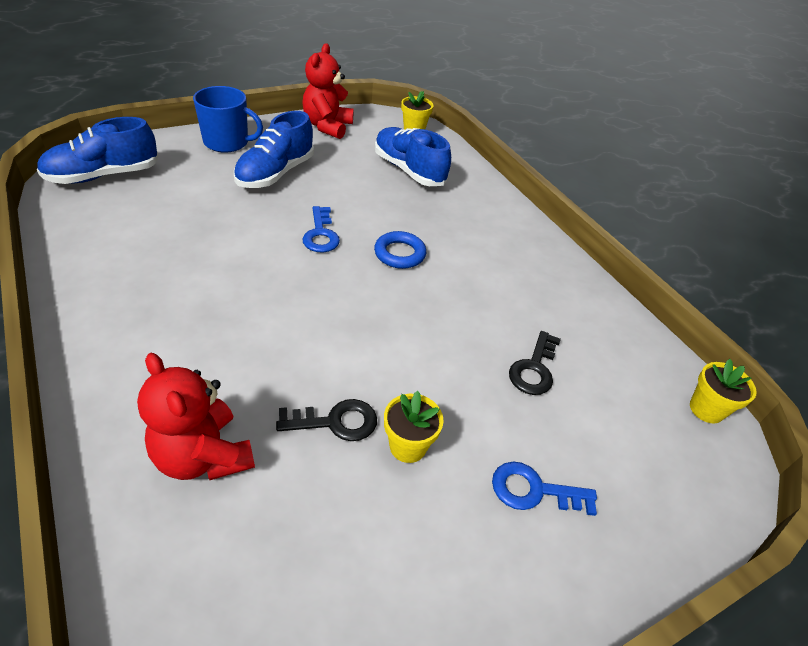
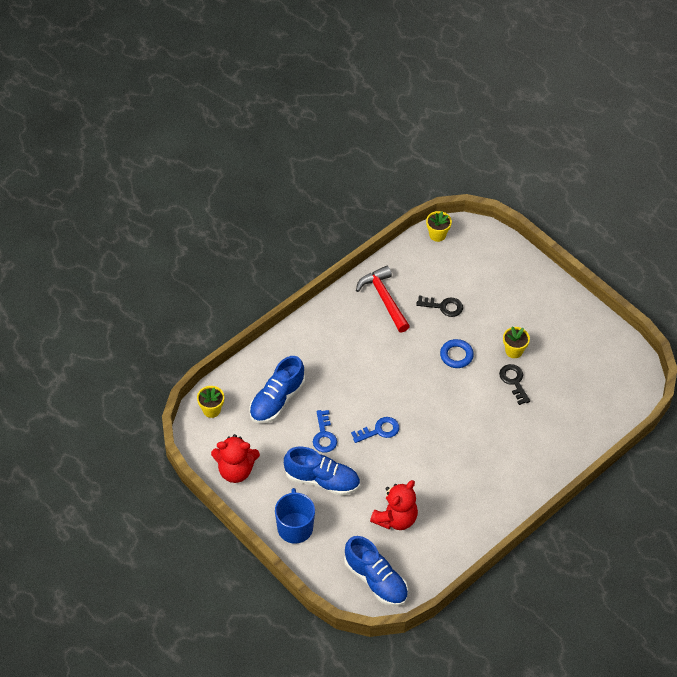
camera: 100 degrees left, 10 degrees up
red teddy bear [137,353,255,480] -> red teddy bear moved to [370,480,418,530]
blue ring [374,231,426,269] -> blue ring moved to [440,339,474,368]
blue key [492,462,597,516] -> blue key moved to [313,410,337,453]
none -> red hammer [356,266,410,332]

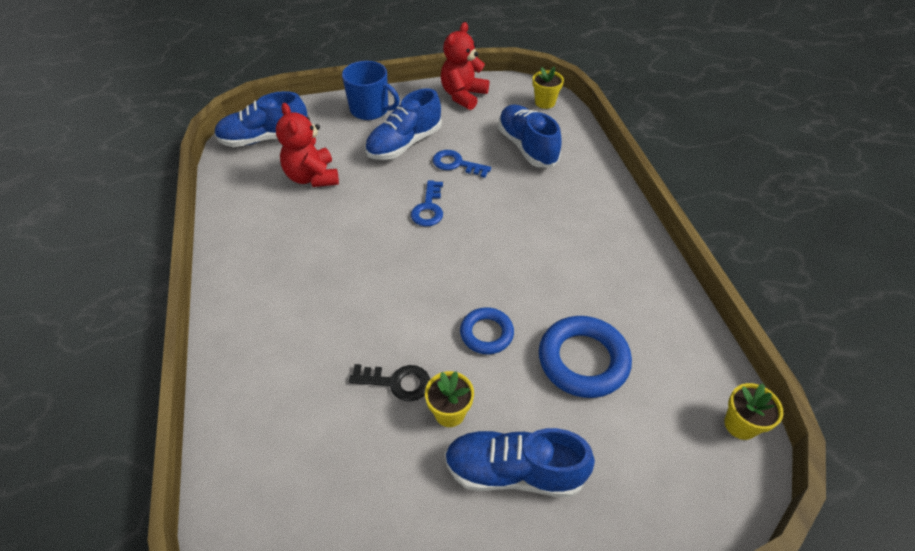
camera: 120 degrees right, 5 degrees down
red hammer [356,266,410,332] -> none
black key [416,296,463,317] -> blue ring [539,316,632,398]
none -> blue shoe [445,428,595,498]

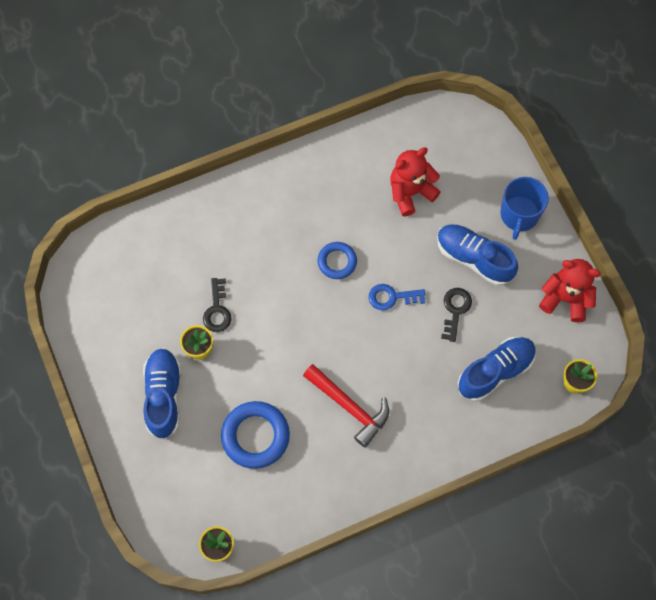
camera: 80 degrees right, 20 degrees up
blue shoe [214,91,308,147] -> none
blue key [433,150,491,178] -> black key [441,288,472,342]
blue ring [460,307,514,354] -> blue ring moved to [317,242,357,279]
none -> red hammer [303,364,389,448]

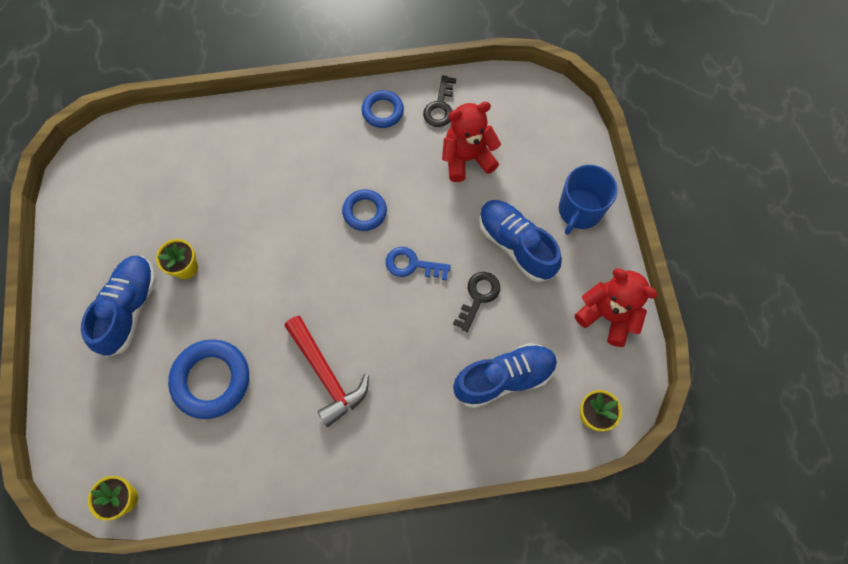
camera: 15 degrees right, 0 degrees up
black key [203,278,232,332] -> black key moved to [423,75,456,127]
none -> blue ring [362,90,404,128]

